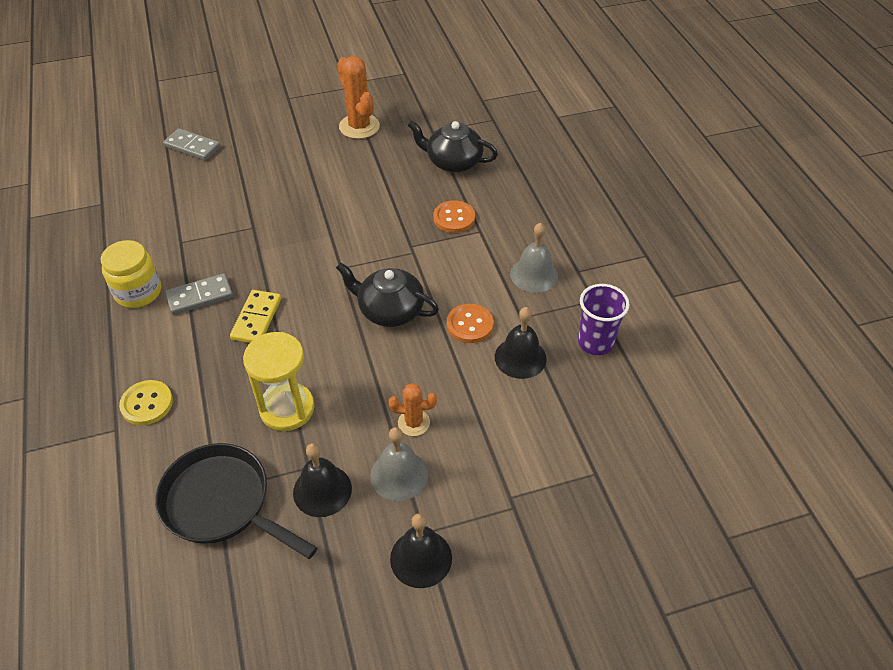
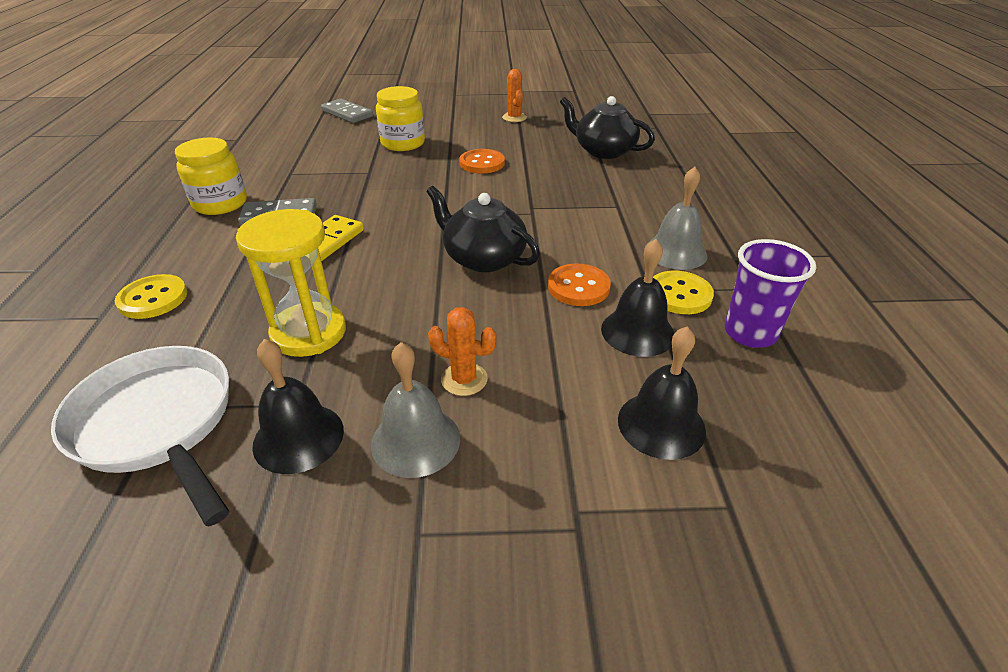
camera: 15 degrees right, 10 degrees down
black pan [155,443,318,559] -> white pan [51,346,229,526]
orange cactus [337,56,380,139] -> orange cactus [502,69,527,122], size x0.58
black bell [390,513,452,588] -> black bell moved to [618,326,706,460]
orange button [433,200,475,233] -> orange button moved to [459,149,505,173]
none -> yellow jar [376,86,425,151]
none -> yellow button [653,271,714,314]

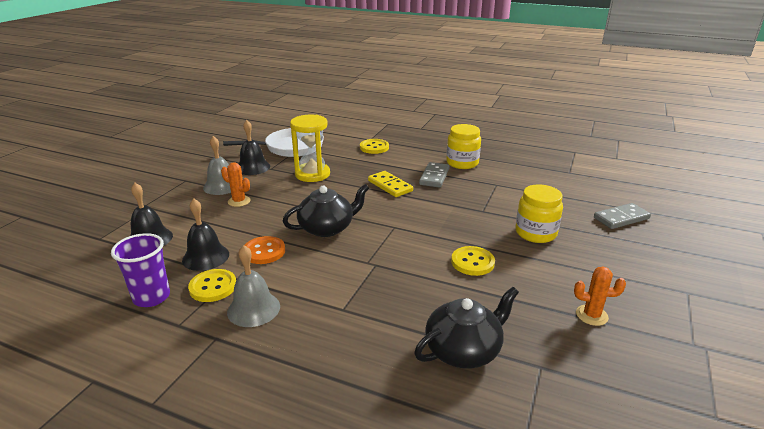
camera: 115 degrees right, 10 degrees down
orange cactus [428,307,497,396] -> orange cactus turned 75 degrees clockwise [221,162,251,207]
orange button [459,149,505,173] -> yellow button [451,246,495,276]

